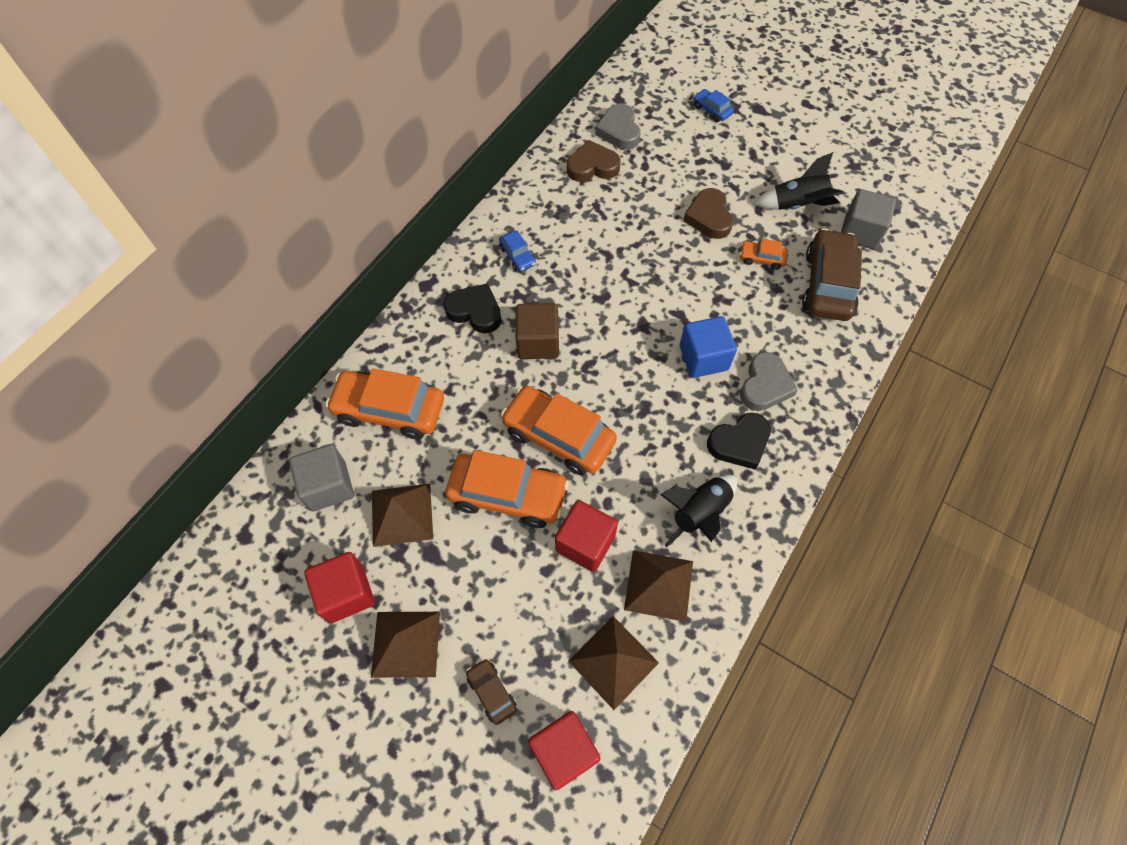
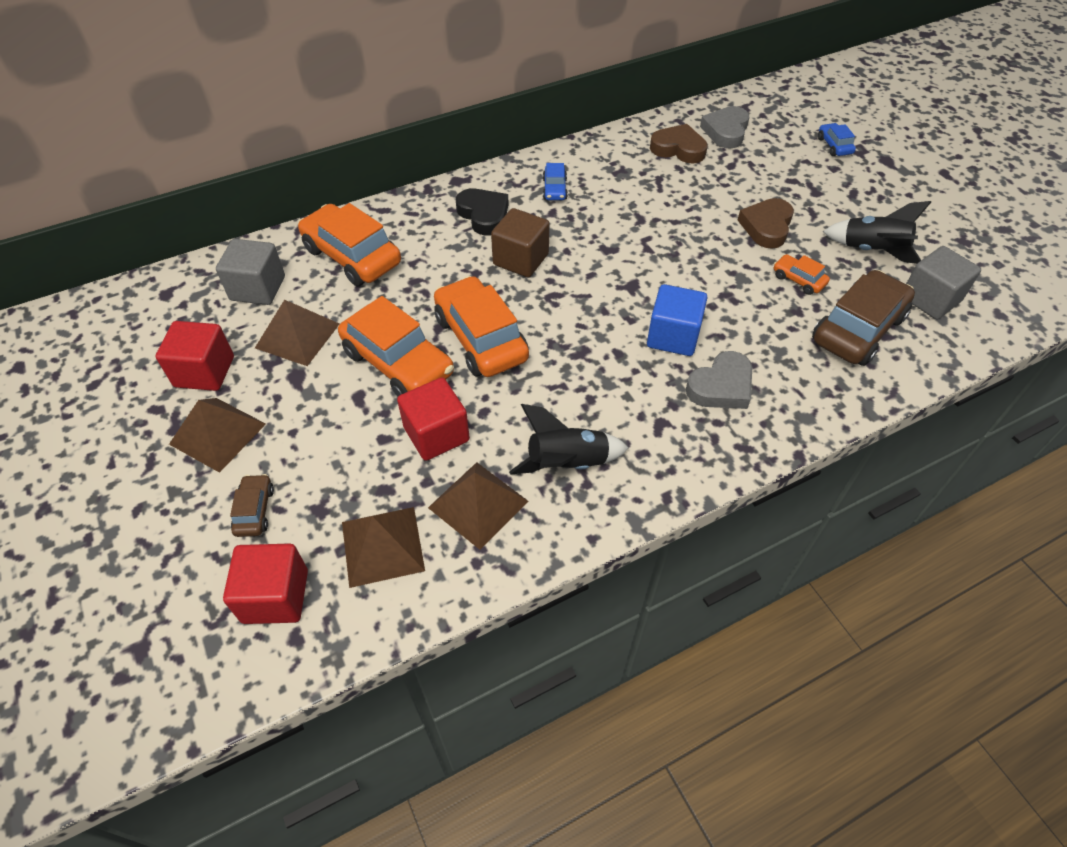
camera: 30 degrees right, 10 degrees down
black heart [707,413,771,470] -> none

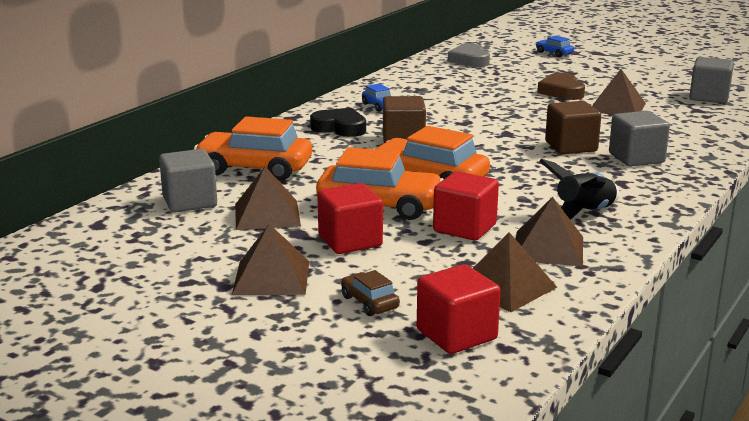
camera: 30 degrees left, 30 degrees down
red cube [156,321,234,391] -> red cube moved to [317,183,383,254]
blue cube [647,284,707,356] -> brown cube [545,101,601,154]
brown heart [650,124,708,163] -> none
grey heart [686,351,752,409] -> grey cube [609,111,670,166]
orange car [774,254,830,295] -> brown pyramid [592,69,646,115]
brown car [812,270,915,366] -> none
black rocket [823,201,931,264] -> none

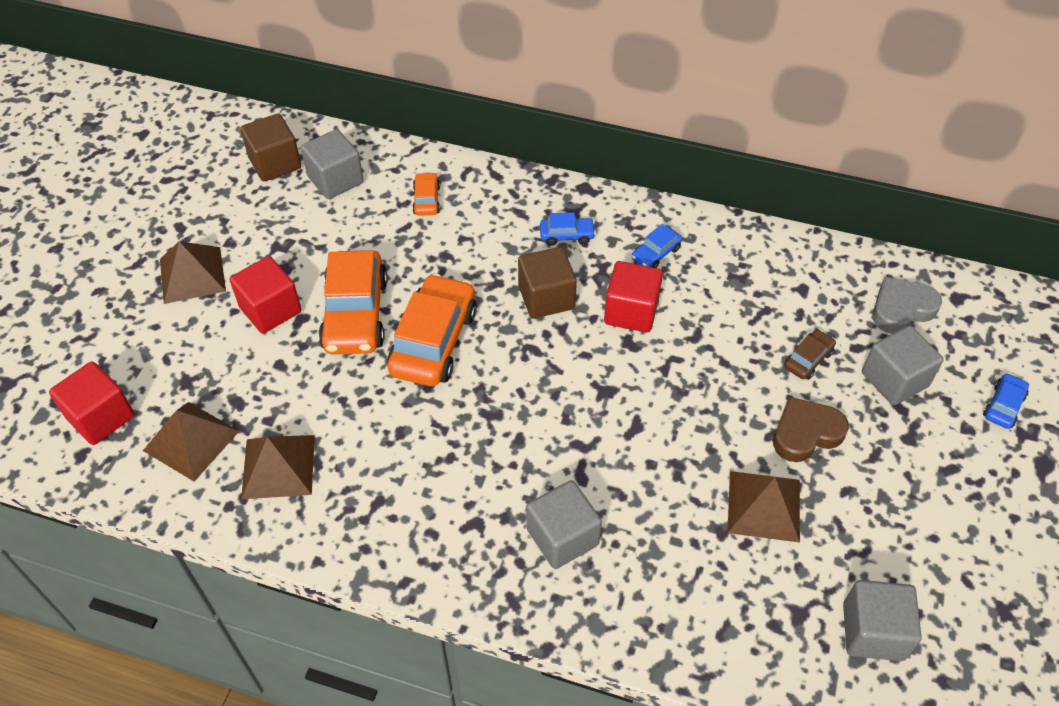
camera: 75 degrees right, 30 degrees up
orange car [194,116,312,180] -> orange car [412,172,440,216], size x0.47
brown pyramid [235,167,301,230] -> none
black heart [310,108,366,137] -> blue car [540,212,596,245]
brown car [341,270,400,316] -> brown car moved to [784,329,836,380]
red cube [433,171,499,241] -> red cube moved to [604,261,663,333]
black rocket [539,159,620,220] -> none
brown cube [545,101,601,154] -> brown cube moved to [240,113,301,181]
none -> grey cube [862,326,944,405]

